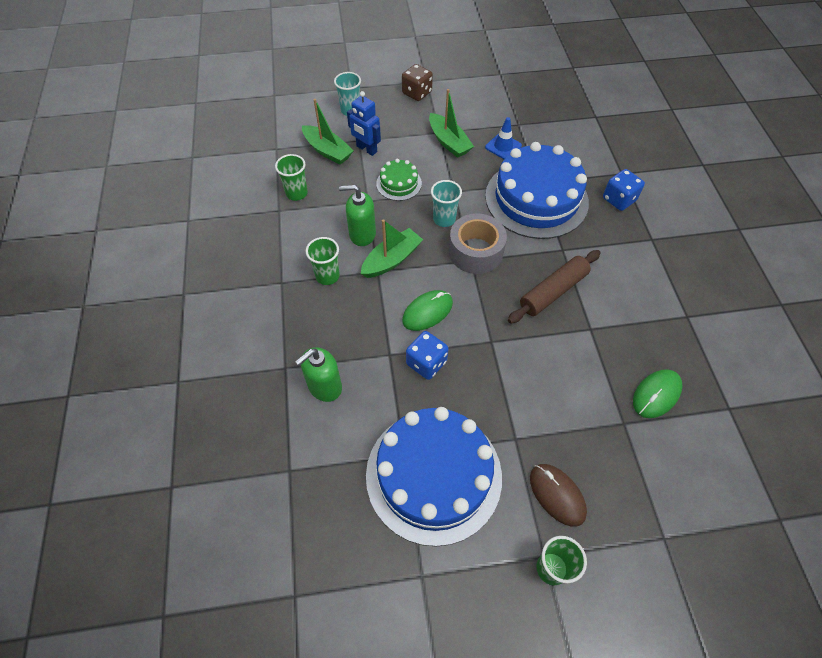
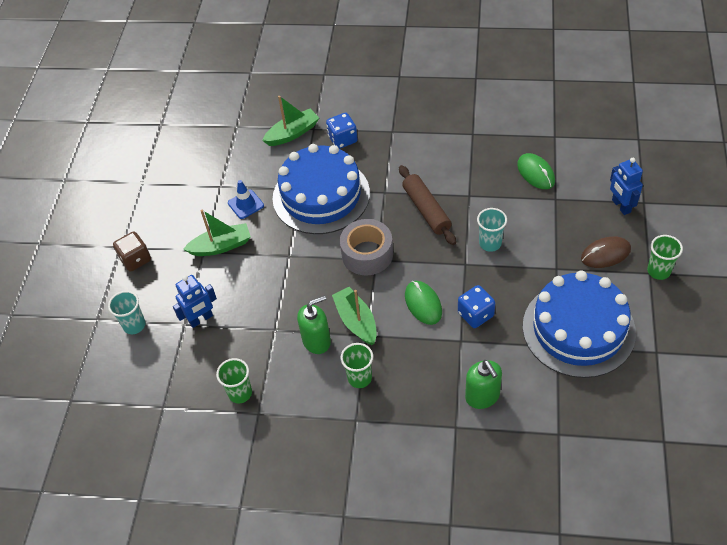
camera: 70 degrees left, 5 degrees down
green boat [302,99,354,165] -> green boat moved to [262,96,319,146]
green soap dispenser [339,185,376,246] -> green soap dispenser turned 135 degrees counterclockwise [297,295,331,354]
green cake [376,159,422,201] -> none
turquoise cup [431,180,462,227] -> turquoise cup moved to [477,208,507,252]
none -> blue robot [610,158,643,215]

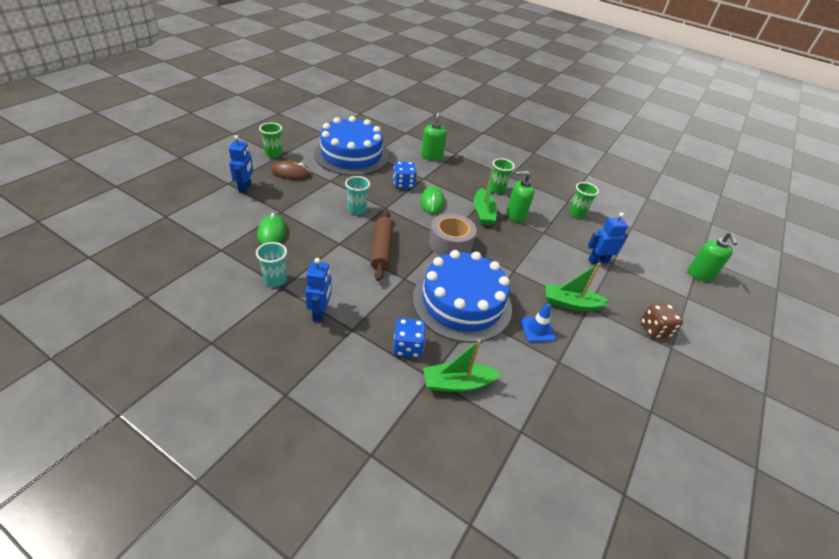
camera: 165 degrees left, 10 degrees down
turquoise cup [108,291,145,334] -> turquoise cup moved to [256,242,287,287]
none -> blue robot [305,258,332,322]
none -> green soap dispenser [688,233,738,281]

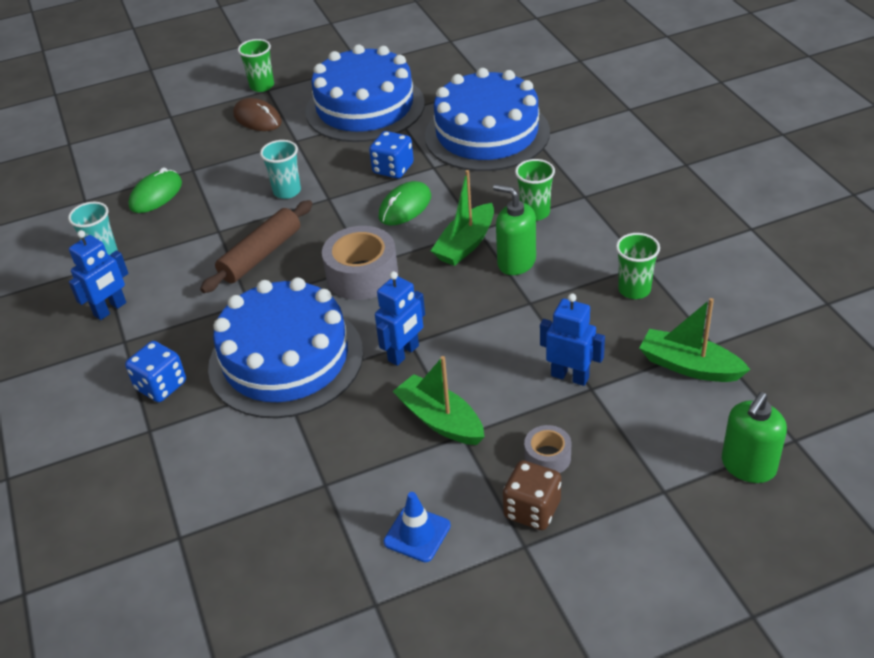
camera: 45 degrees right, 0 degrees up
blue robot [229,135,253,194] -> blue robot moved to [375,271,425,366]
green soap dispenser [421,110,447,161] -> blue cake [425,68,550,171]
green boat [423,339,501,392] -> green boat moved to [639,298,750,382]
blue traffic cone [520,304,556,342] -> blue traffic cone moved to [383,492,451,562]
none -> grey tape [524,425,571,473]

